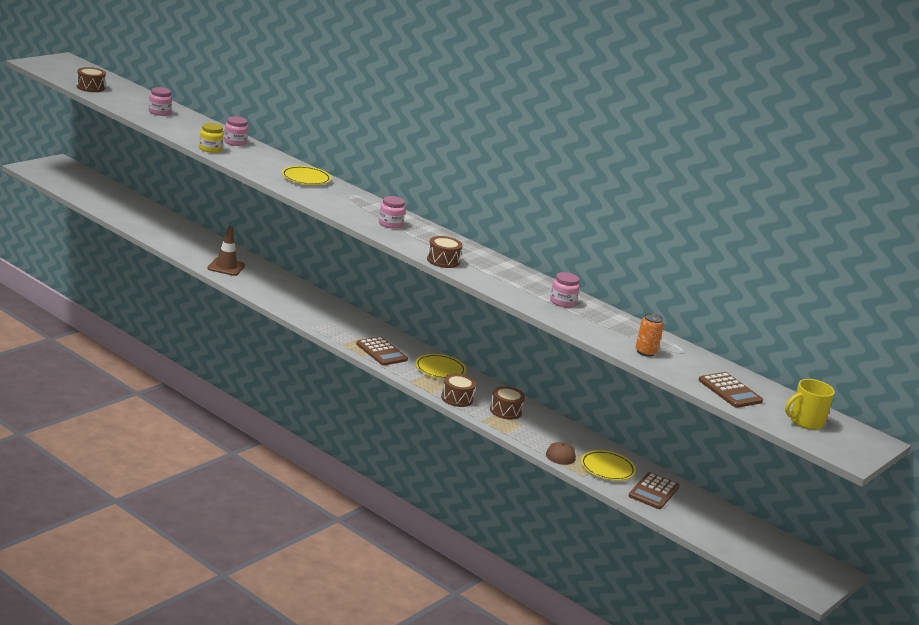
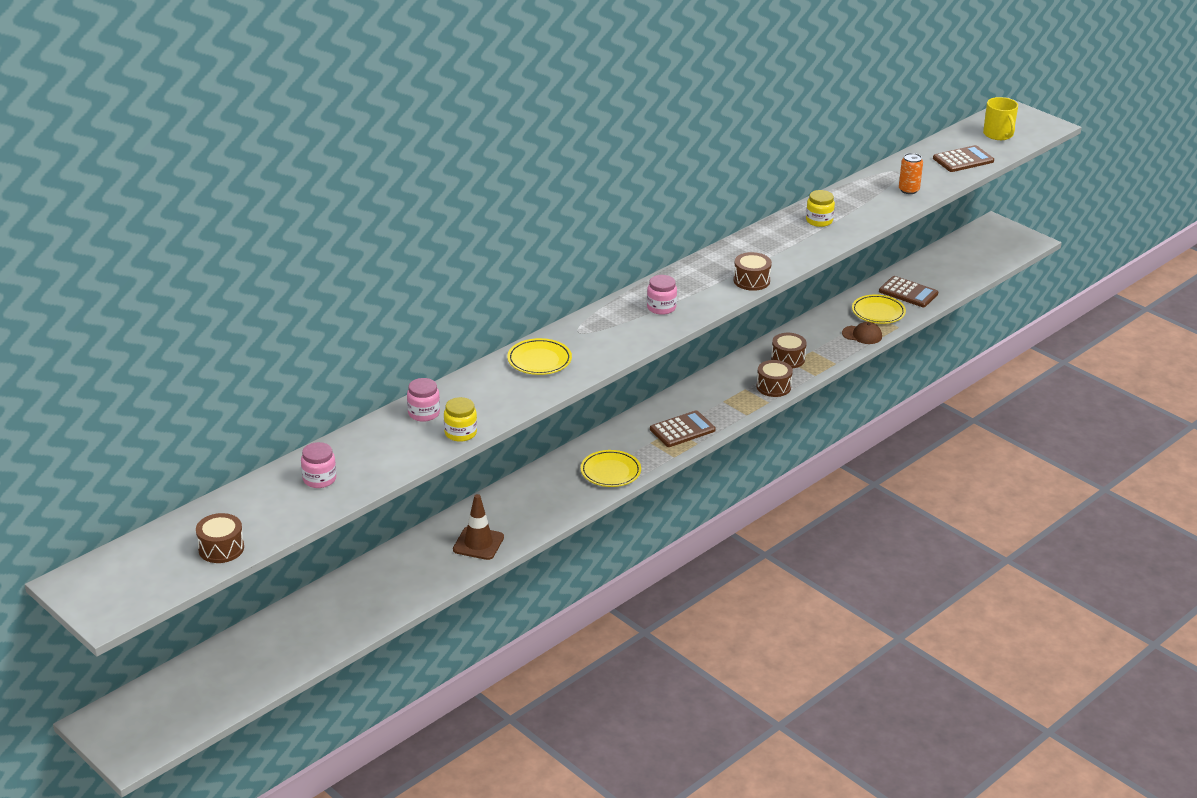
camera: 80 degrees left, 10 degrees up
yellow plate [415,354,466,379] -> yellow plate moved to [581,450,641,487]
pink jar [550,272,580,307] -> yellow jar [806,190,835,227]

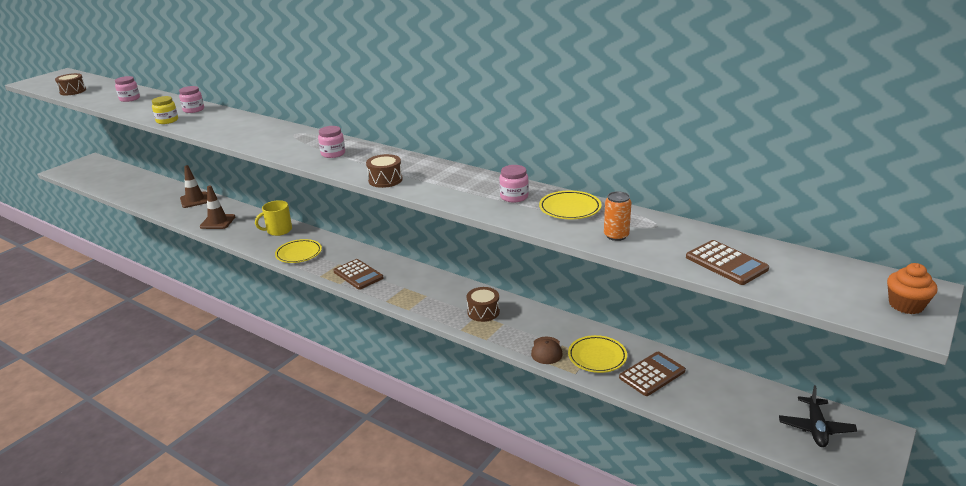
camera: 80 degrees right, 5 degrees down
yellow plate [507,338,572,375] -> yellow plate moved to [539,190,602,219]
brown drum [757,360,793,397] -> none
yellow jar [806,190,835,227] -> pink jar [500,165,529,202]
brown calculator [879,276,938,307] -> brown calculator turned 150 degrees counterclockwise [619,352,686,396]
yellow mug [983,97,1018,140] -> yellow mug moved to [255,200,292,236]
none -> brown traffic cone [180,165,207,208]
none -> black plane [779,385,857,447]
none -> orange cupcake [887,263,938,314]

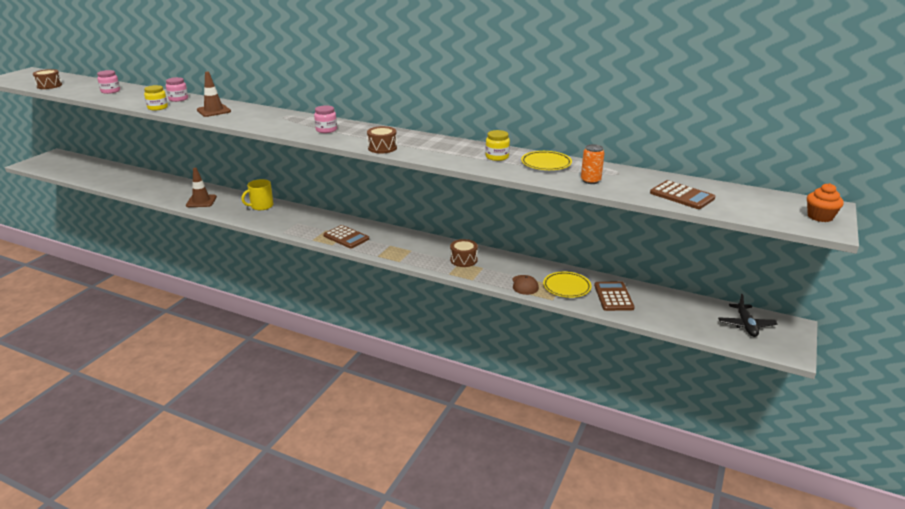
camera: 10 degrees left, 0 degrees up
brown traffic cone [180,165,207,208] -> brown traffic cone moved to [197,72,231,117]
yellow plate [275,239,322,263] -> none
pink jar [500,165,529,202] -> yellow jar [486,130,510,161]
brown calculator [619,352,686,396] -> brown calculator turned 45 degrees counterclockwise [594,282,635,311]

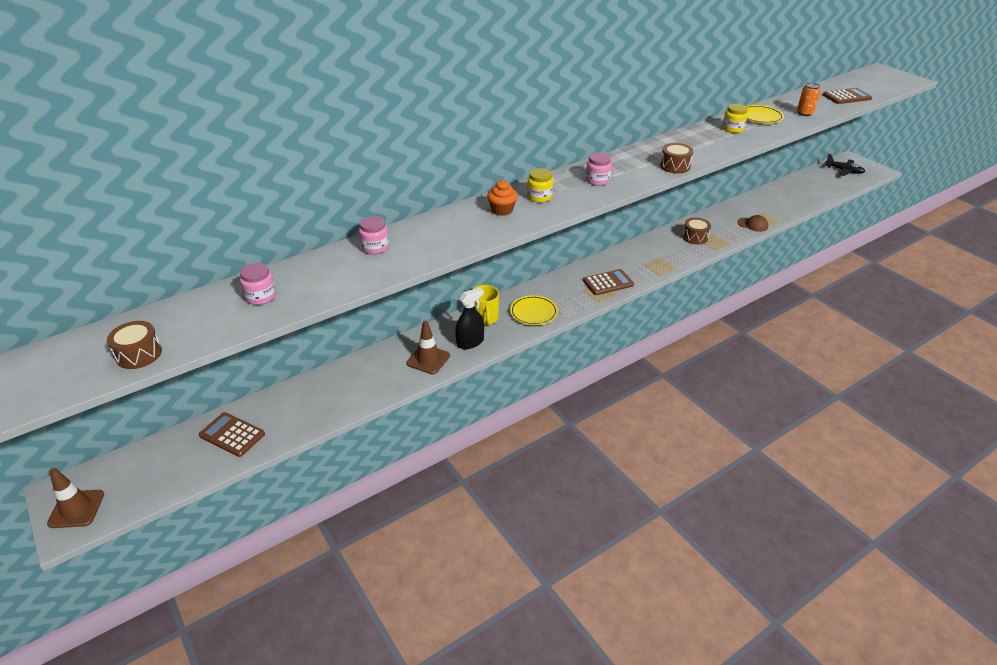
camera: 60 degrees left, 10 degrees up
yellow jar [144,85,168,111] -> yellow jar moved to [527,168,553,203]
brown traffic cone [197,72,231,117] -> brown traffic cone moved to [47,468,104,528]
yellow plate [543,272,592,298] -> yellow plate moved to [510,295,558,325]
brown calculator [594,282,635,311] -> brown calculator moved to [199,412,265,457]
orange cupcake [807,183,844,222] -> orange cupcake moved to [487,180,518,216]
none -> black spray bottle [455,288,484,349]

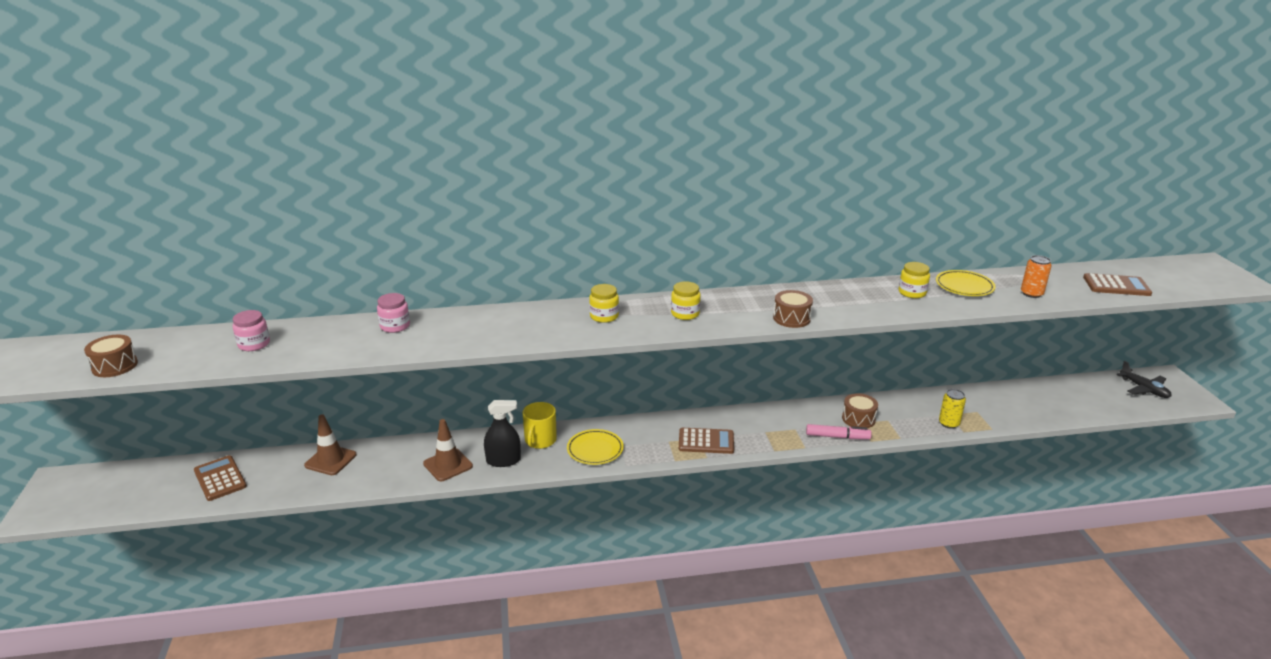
camera: 25 degrees right, 10 degrees down
brown traffic cone [47,468,104,528] -> brown traffic cone moved to [304,414,356,475]
orange cupcake [487,180,518,216] -> none
pink jar [586,153,612,186] -> yellow jar [671,281,701,320]
brown cap [737,215,768,232] -> yellow can [939,389,966,429]
none -> pink marker [806,424,872,439]

